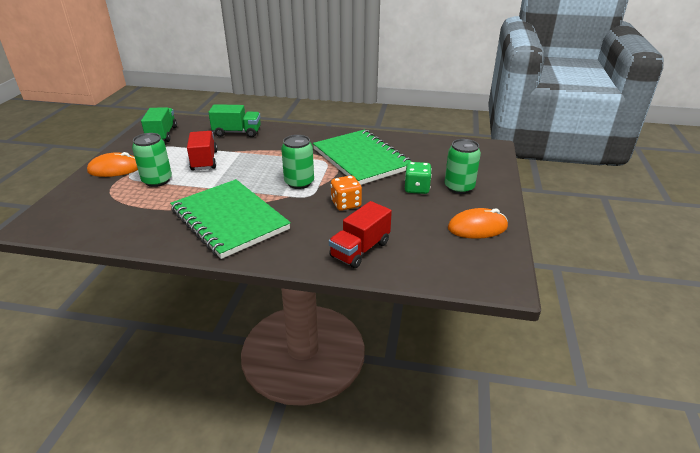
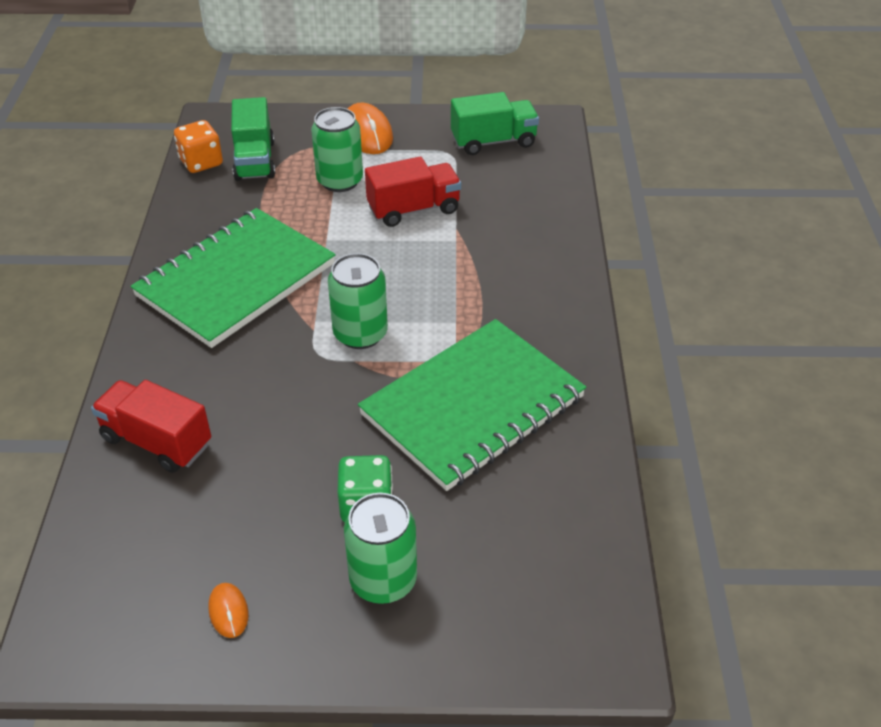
camera: 80 degrees right, 10 degrees up
green truck [208,104,261,137] -> green truck moved to [231,97,275,181]
orange dice [331,175,362,211] -> orange dice moved to [174,120,223,173]
orange mouse [448,208,508,239] -> orange mouse [208,583,249,638], size x0.51

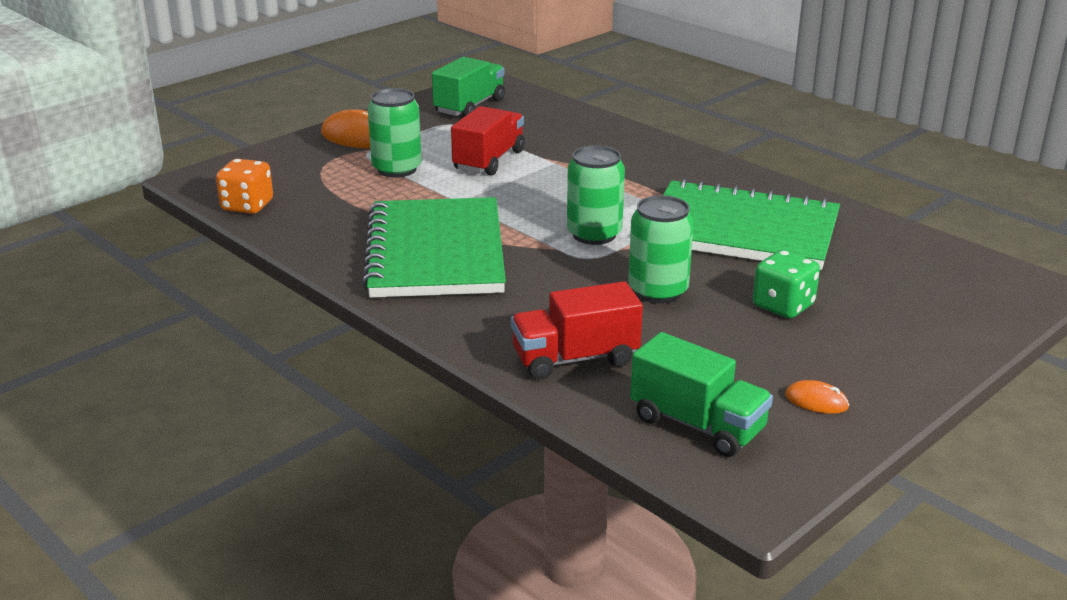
camera: 45 degrees left, 15 degrees down
green truck [231,97,275,181] -> green truck moved to [630,332,773,457]
green can [344,493,417,604] -> green can moved to [628,195,694,303]
green notebook [358,319,586,491] -> green notebook turned 75 degrees counterclockwise [663,178,840,270]

